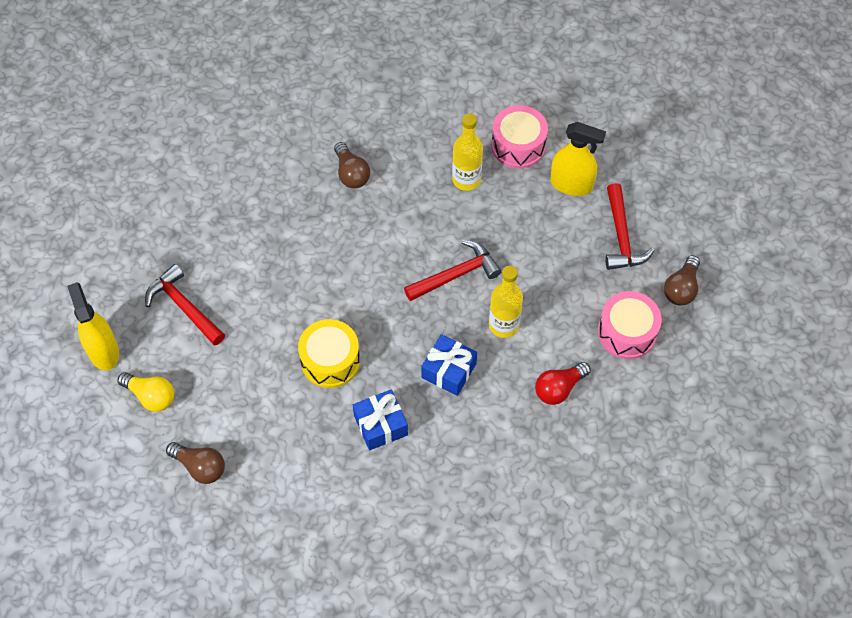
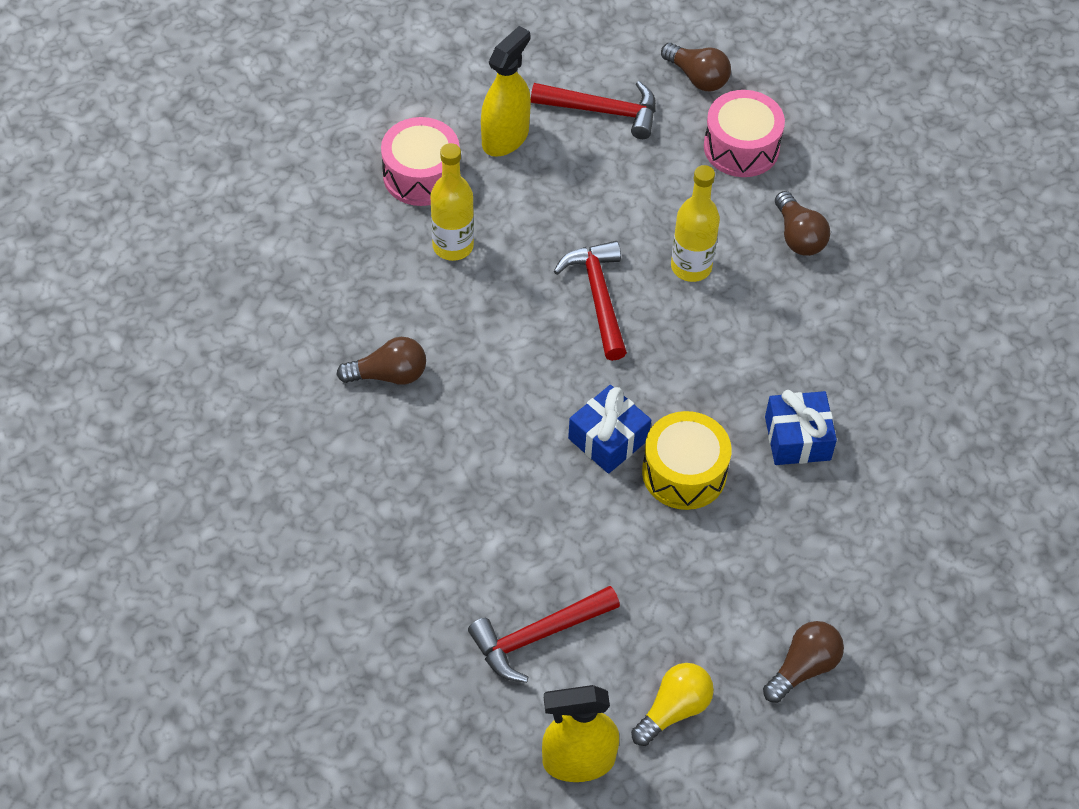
camera: 75 degrees left, 5 degrees down
blue gift [421,334,477,396] -> blue gift moved to [568,385,651,474]
red light bulb [535,362,591,405] -> brown light bulb [775,191,830,256]

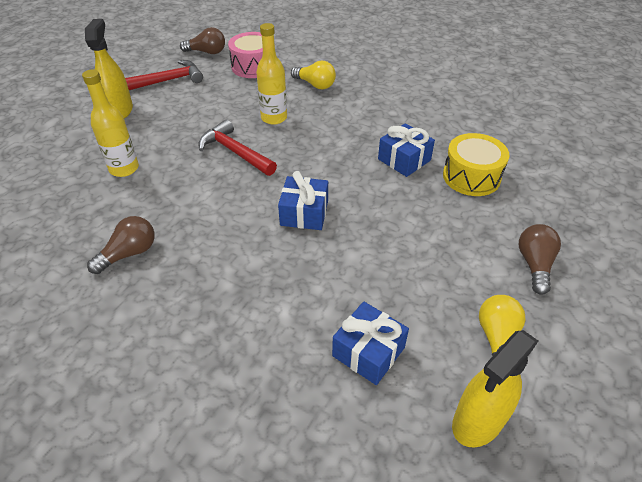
camera: 35 degrees left, 10 degrees down
pink drum [381,117,460,206] -> none
red hammer [468,586,620,683] -> blue gift [332,301,409,385]
yellow drum [642,411,732,510] -> yellow drum moved to [443,133,509,196]
brown light bulb [775,191,830,256] -> yellow light bulb [291,61,336,89]

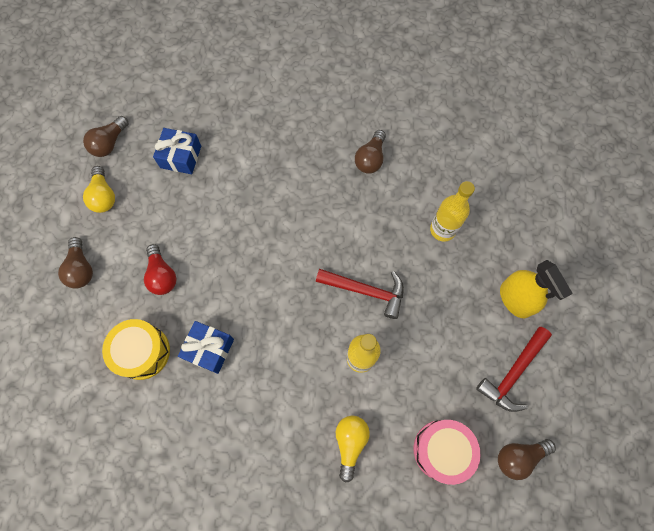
camera: 155 degrees right, 25 degrees up
blue gift [278,171,328,230] -> none
yellow light bulb [291,61,336,89] -> yellow light bulb turned 90 degrees clockwise [336,416,370,482]
yellow spray bottle [452,330,538,447] -> brown light bulb [83,116,129,157]
none -> red light bulb [144,244,176,295]

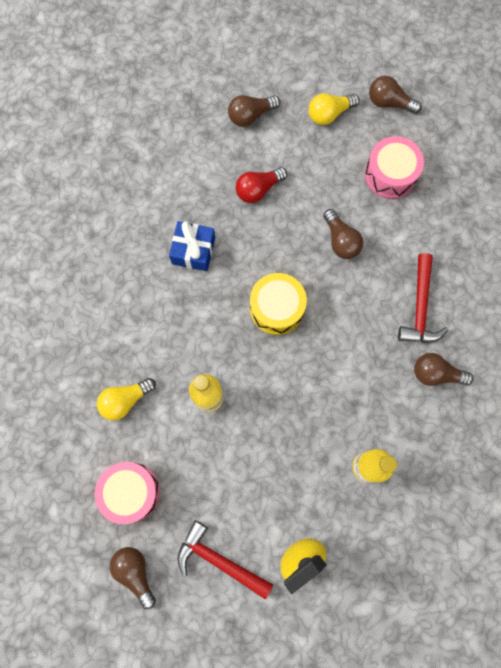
camera: 80 degrees right, 5 degrees up
yellow drum [102,319,170,380] -> yellow drum moved to [250,273,307,335]
blue gift [153,128,201,174] -> pink drum [365,136,424,199]
red hammer [316,269,404,319] -> red hammer moved to [398,253,448,343]
yellow light bulb [336,416,370,482] -> yellow light bulb turned 150 degrees clockwise [97,378,156,420]
none -> brown light bulb [323,209,363,259]

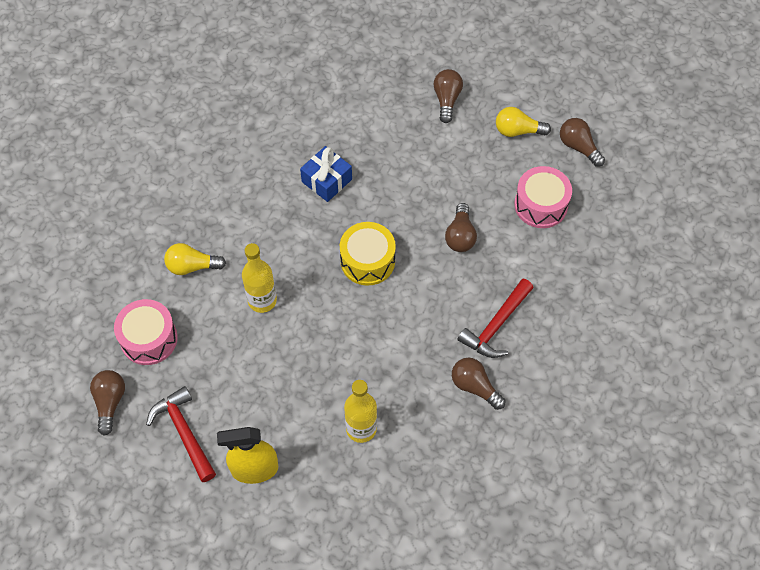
camera: 30 degrees right, 15 degrees down
brown light bulb [228,95,280,127] -> brown light bulb turned 90 degrees clockwise [433,69,463,123]
red light bulb [236,167,287,203] -> none

